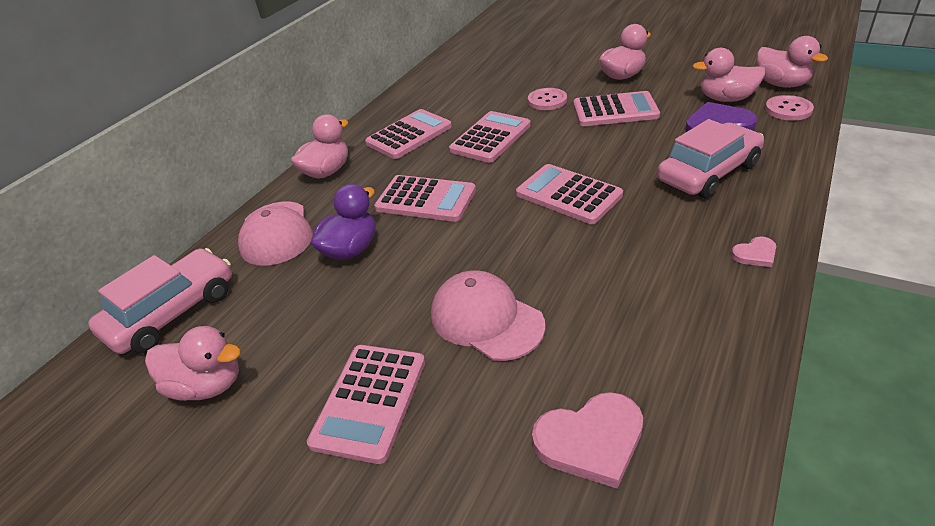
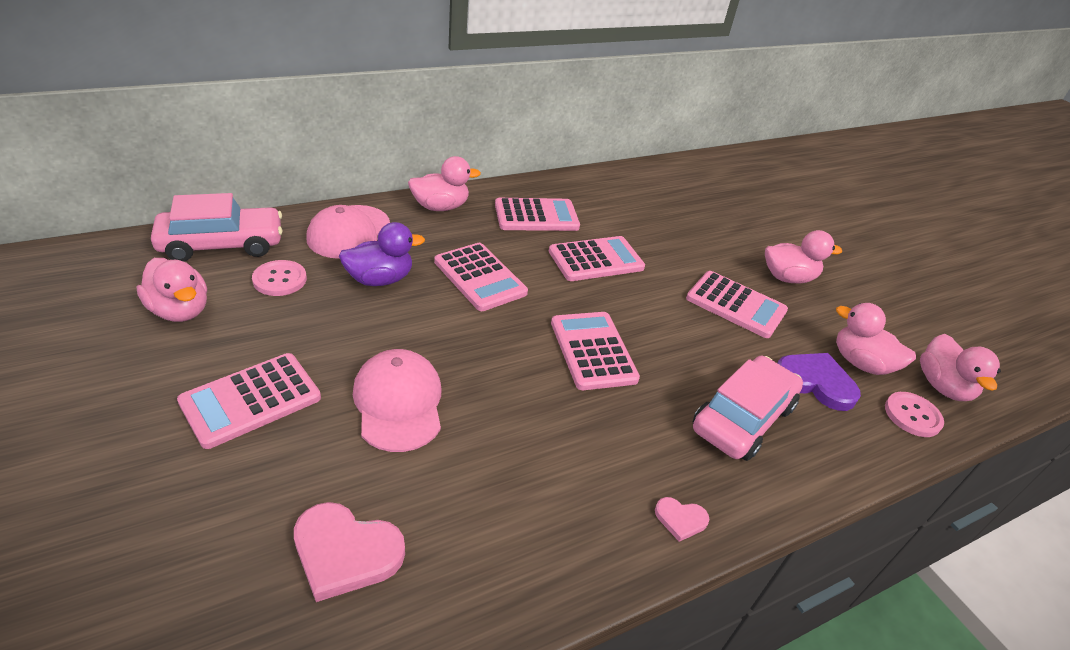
camera: 25 degrees right, 0 degrees up
pink button [528,88,567,110] -> pink button moved to [252,260,307,296]
pink car [657,119,764,198] -> pink car turned 45 degrees counterclockwise [693,356,803,461]

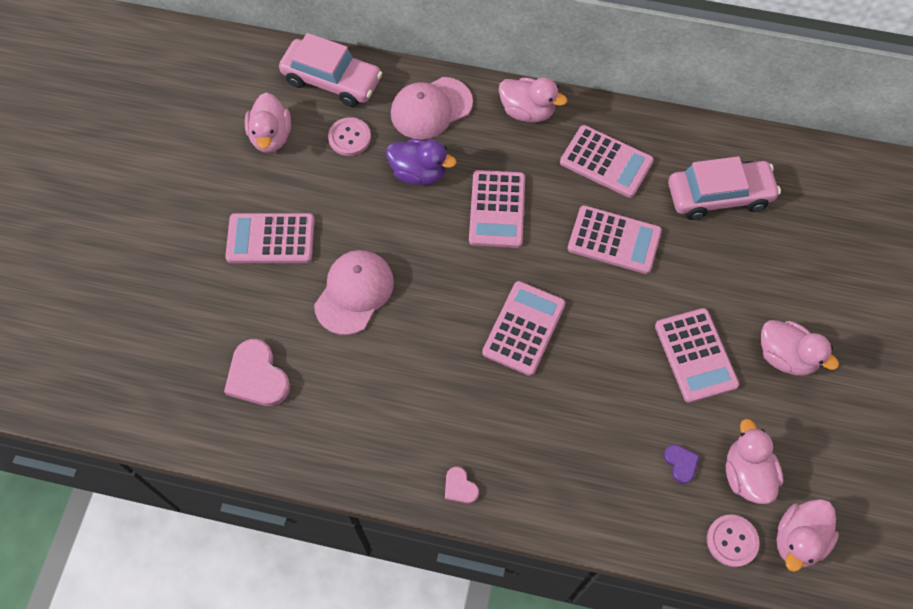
camera: 45 degrees right, 25 degrees up
pink car [693,356,803,461] -> pink car moved to [668,156,781,220]
purple heart [778,353,861,411] -> purple heart [664,444,699,484], size x0.52

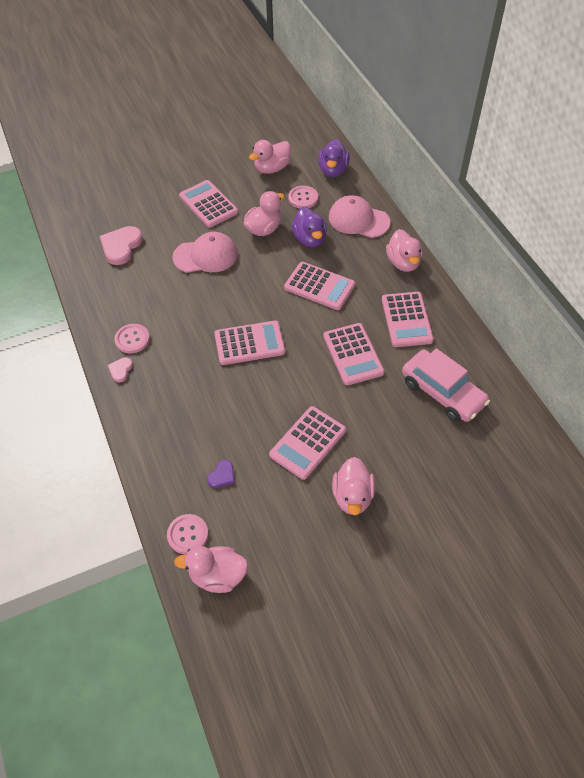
camera: 55 degrees right, 10 degrees down
pink car [279,33,382,107] -> purple duck [318,139,350,177]
pink calculator [469,170,525,248] -> pink calculator turned 120 degrees counterclockwise [284,262,355,310]
pink duck [726,419,783,504] -> pink duck moved to [244,191,284,236]
none -> pink button [114,324,150,353]

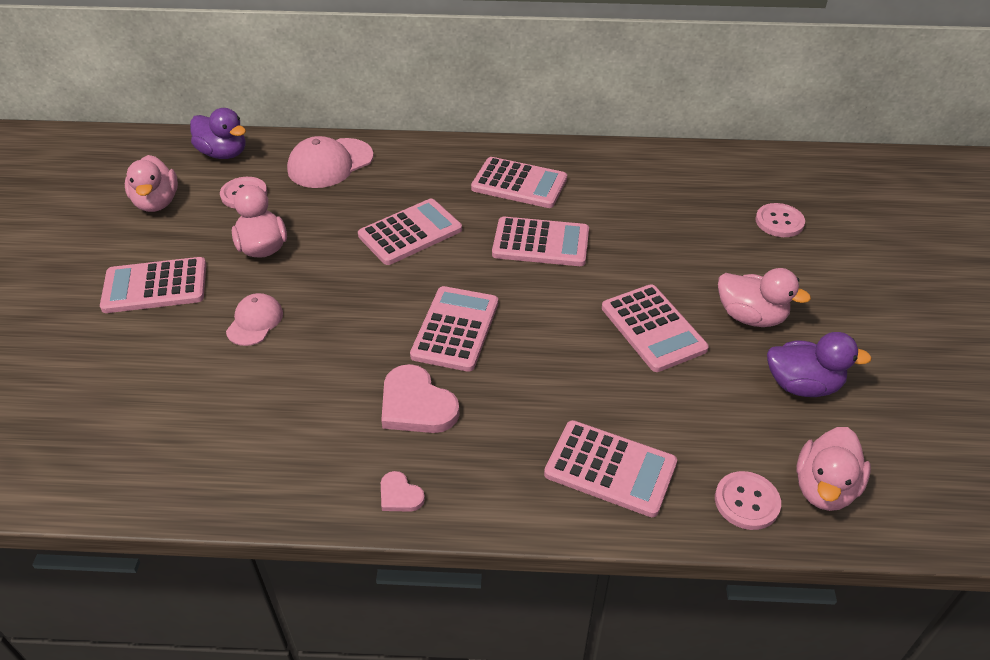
camera: 65 degrees left, 10 degrees down
pink heart [99,226,143,265] -> pink heart moved to [381,364,460,433]
pink button [114,324,150,353] -> pink button moved to [756,203,805,237]
pink cap [172,232,238,273] -> pink cap [226,293,283,346], size x0.61
purple heart [207,460,235,488] -> none
purple duck [292,206,327,247] -> purple duck moved to [767,332,872,397]
pink duck [386,229,422,272] -> none
pink car [402,348,490,422] -> none
none -> pink calculator [544,420,677,517]

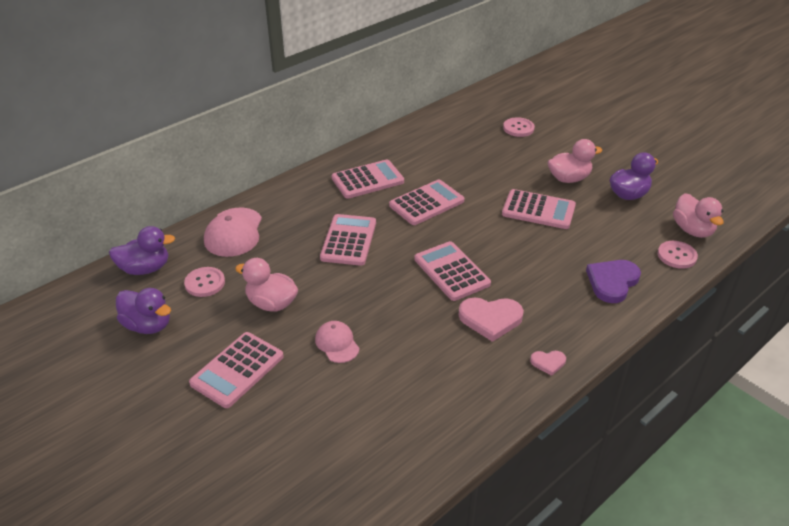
camera: 45 degrees left, 5 degrees down
pink duck [125,155,178,212] -> purple duck [116,288,171,334]
pink calculator [544,420,677,517] -> purple heart [586,260,641,303]

